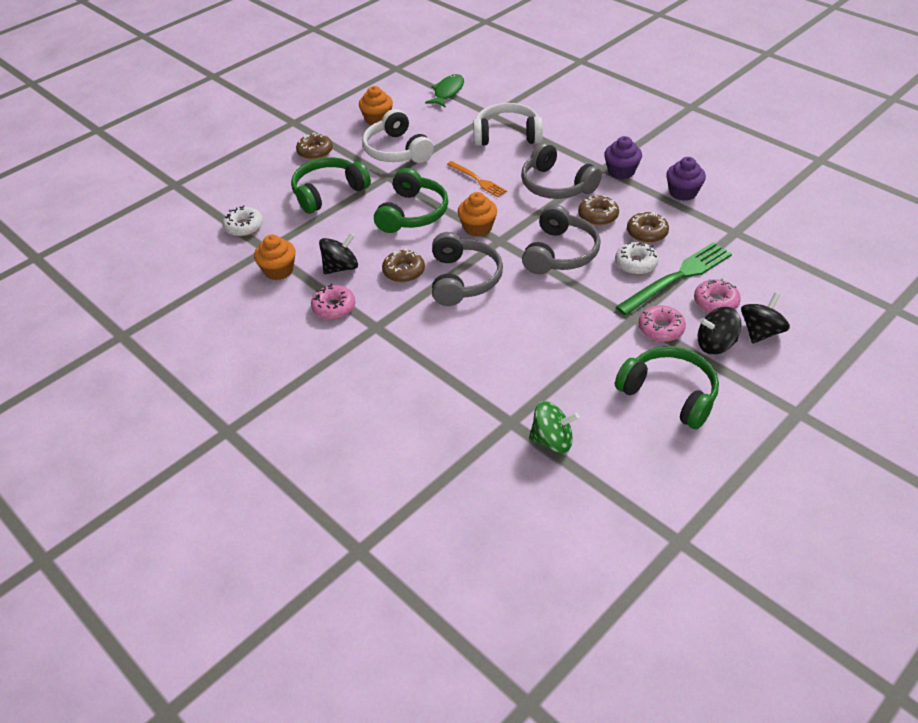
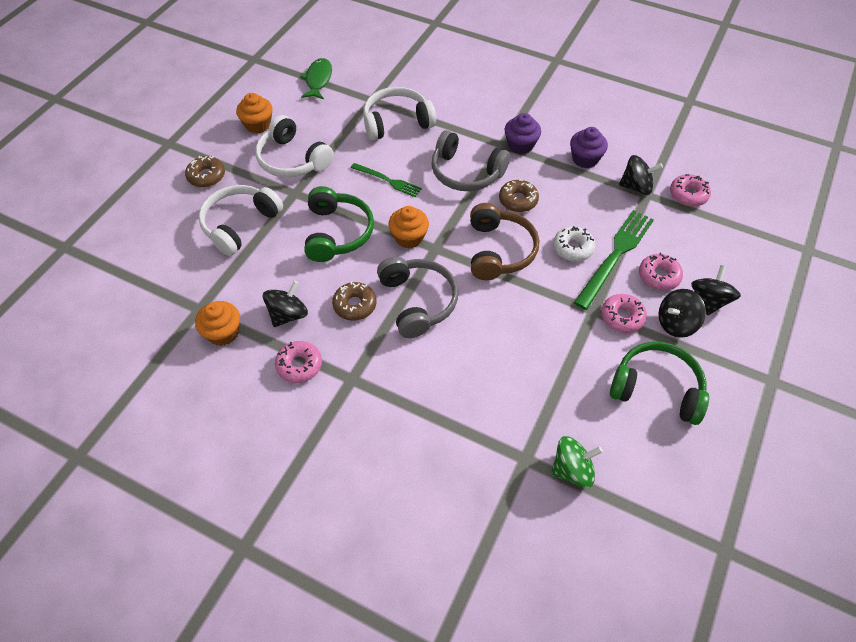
camera: 20 degrees left, 10 degrees up
white donut [222,205,263,237] -> none
green headphones [291,157,371,214] -> white headphones [198,185,283,256]
orange fork [447,161,507,197] -> green fork [351,163,422,197]
grey headphones [522,204,601,274] -> brown headphones [470,203,539,280]
brown donut [627,212,669,243] -> none
none -> black spinning top [619,155,663,195]
none -> pink donut [670,174,711,207]

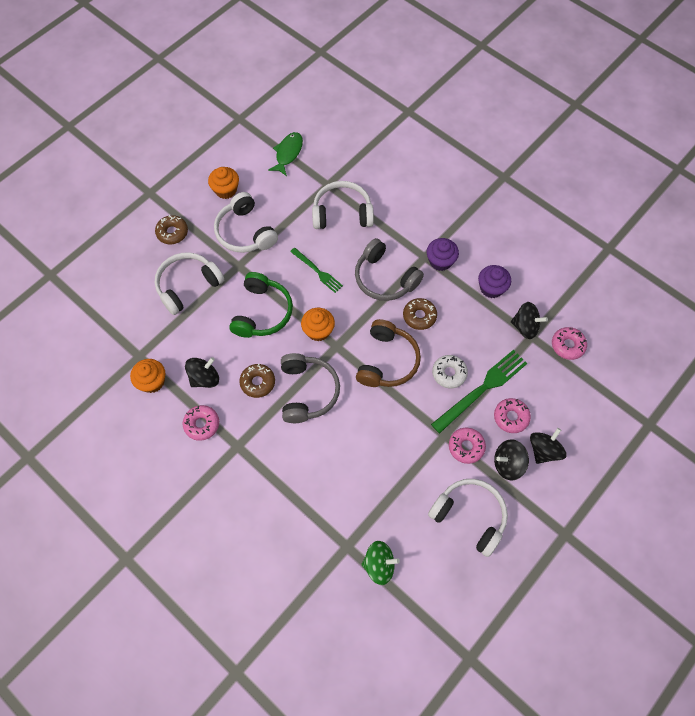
camera: 15 degrees right, 10 degrees up
green headphones [610,342,709,425] -> white headphones [428,479,508,557]

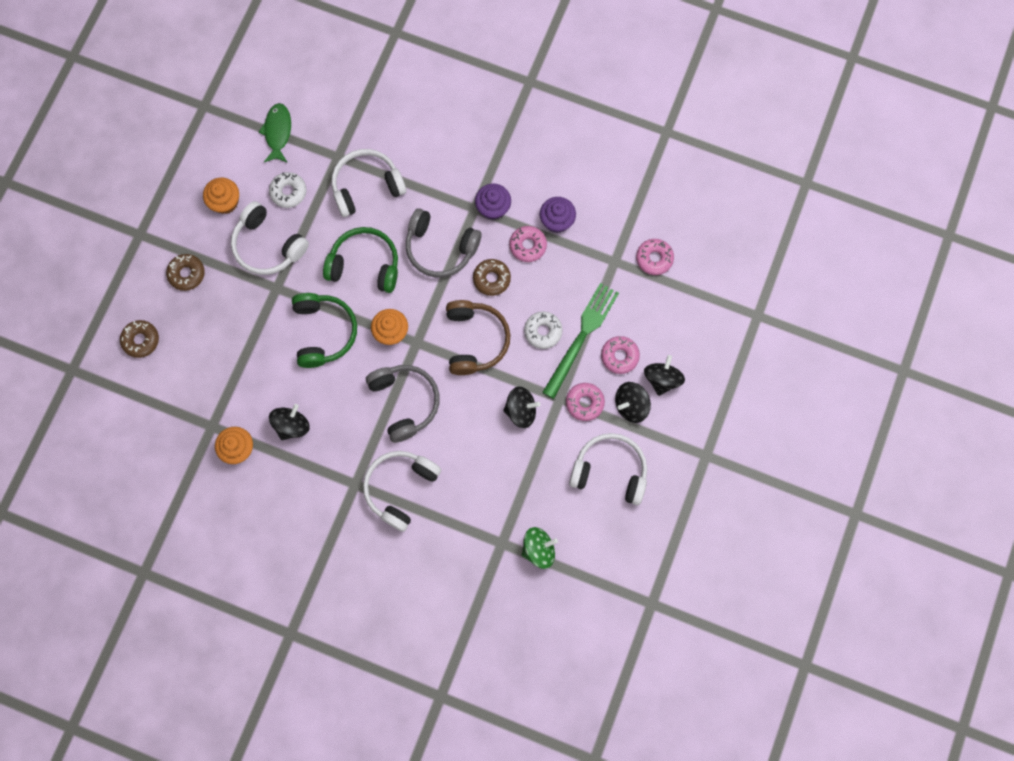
camera: 20 degrees left, 10 degrees up
white headphones [155,252,224,315] -> white headphones moved to [363,451,441,532]
pink donut [183,405,219,441] -> pink donut moved to [509,226,547,262]
brown donut [239,364,275,398] -> brown donut moved to [120,320,159,358]
green fork [290,248,343,293] -> green headphones [323,227,398,293]
black spinning top [511,302,548,339] -> black spinning top moved to [503,386,540,428]
none -> white donut [269,172,306,208]

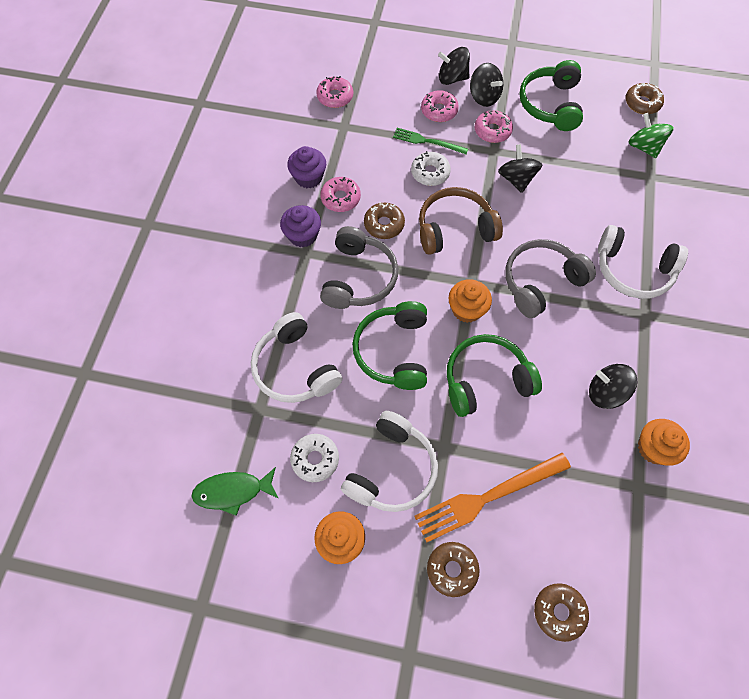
camera: 100 degrees left, 10 degrees down
green fork [542,283,619,399] -> green fork [393,128,468,154], size x0.59
white headphones [569,433,647,505] -> green headphones [519,60,583,131]
none -> orange fork [414,453,571,542]
none -> brown donut [625,83,664,114]

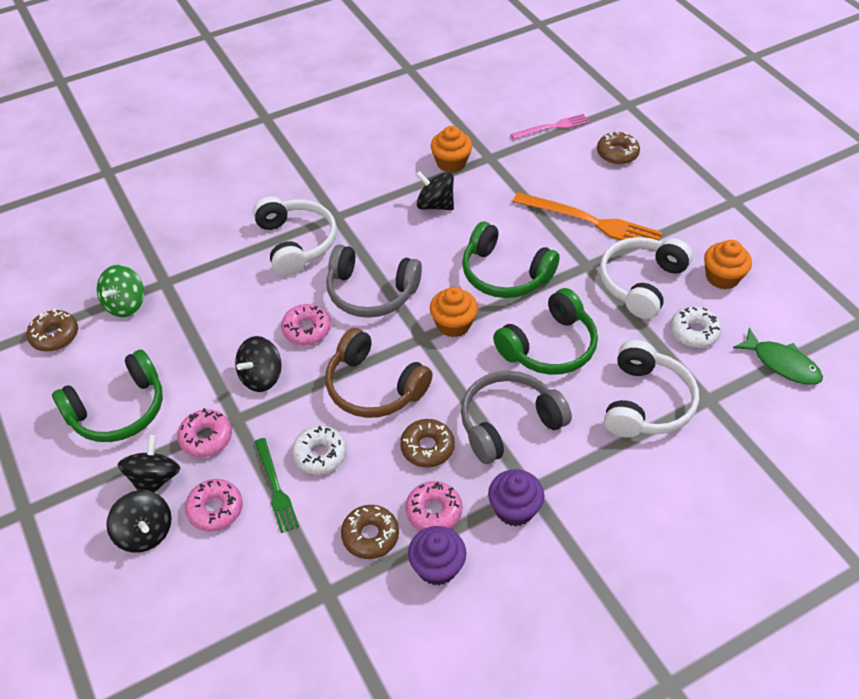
camera: 130 degrees left, 15 degrees down
pink donut [316,76,353,108] -> pink donut moved to [281,304,331,345]
white headphones [341,411,438,512] -> white headphones turned 45 degrees counterclockwise [599,237,693,319]
brown donut [427,542,480,597] -> brown donut moved to [341,505,399,559]
black spinning top [589,364,637,409] -> black spinning top turned 135 degrees clockwise [416,171,454,210]
none -> pink fork [511,114,589,139]

